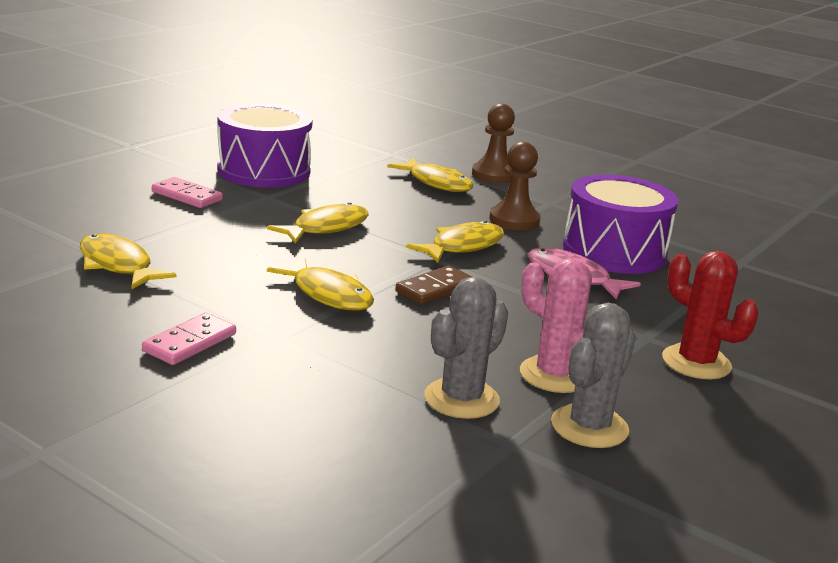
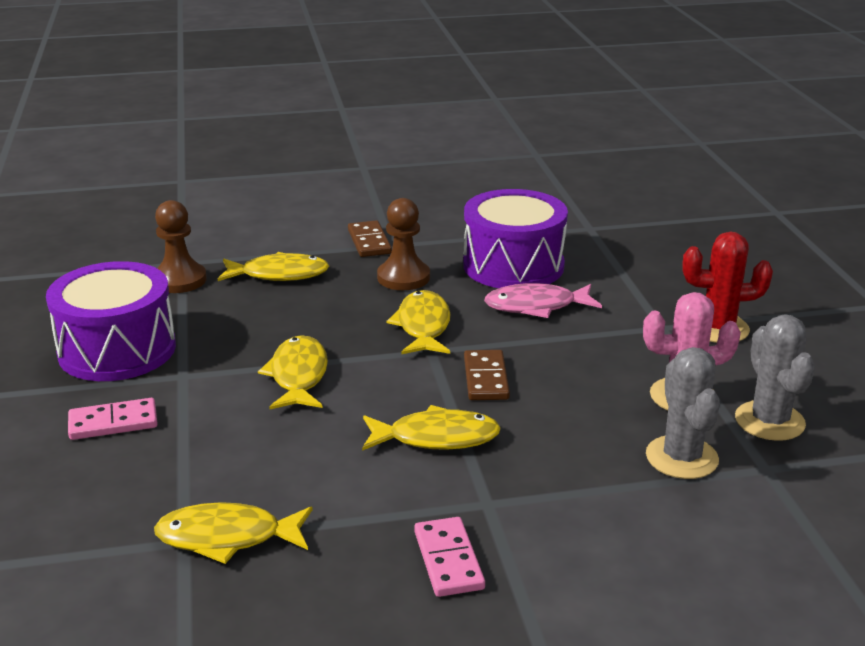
camera: 45 degrees left, 5 degrees up
brown pawn [472,104,515,183] -> brown pawn moved to [155,200,207,293]
none -> brown domino [348,220,392,257]

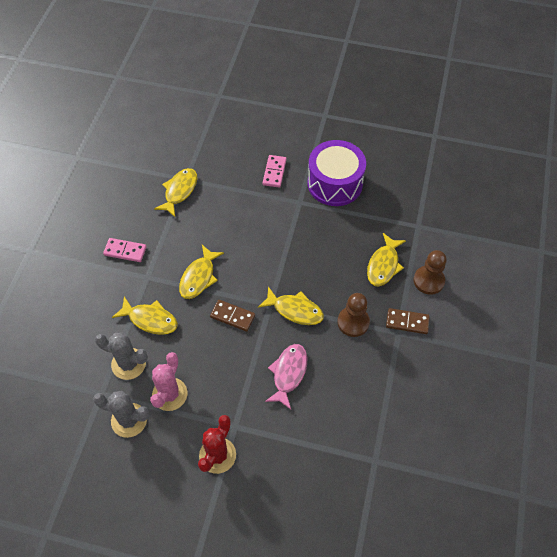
camera: 115 degrees right, 30 degrees up
brown pawn [155,200,207,293] -> brown pawn moved to [414,250,447,295]
yellow fish [258,335,328,409] -> yellow fish moved to [112,296,178,335]
purple drum [463,189,568,288] -> none

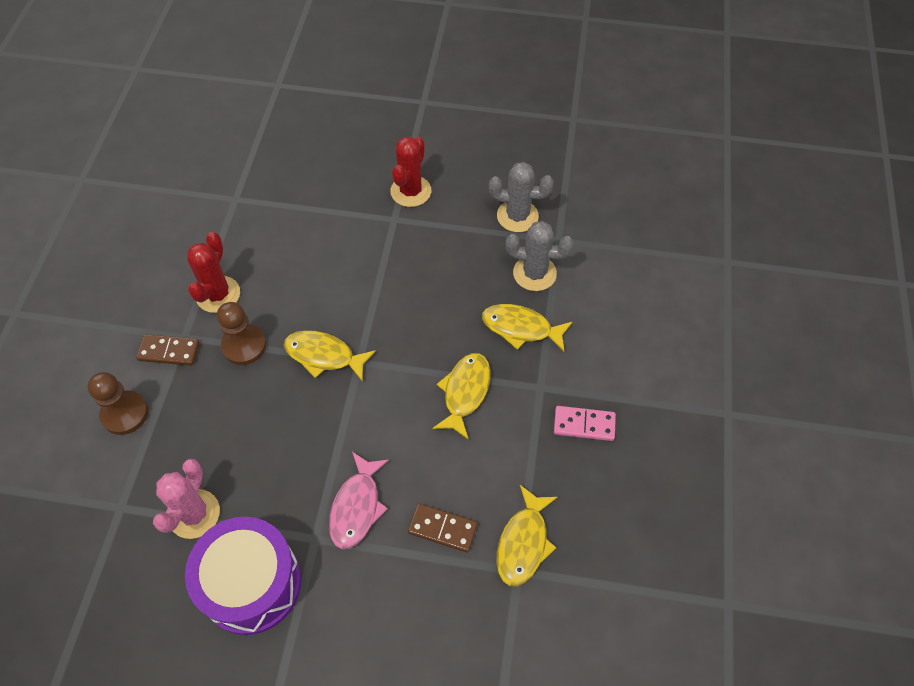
camera: 175 degrees right, 0 degrees up
pink cactus [150,352,187,411] -> pink cactus moved to [153,459,220,539]
brown domino [210,300,255,332] -> brown domino moved to [408,503,478,553]
pink domino [263,155,286,188] -> none
pink fish [265,344,307,410] -> pink fish moved to [329,452,389,549]
yellow fish [367,233,406,286] -> none
none -> red cactus [187,232,240,313]

